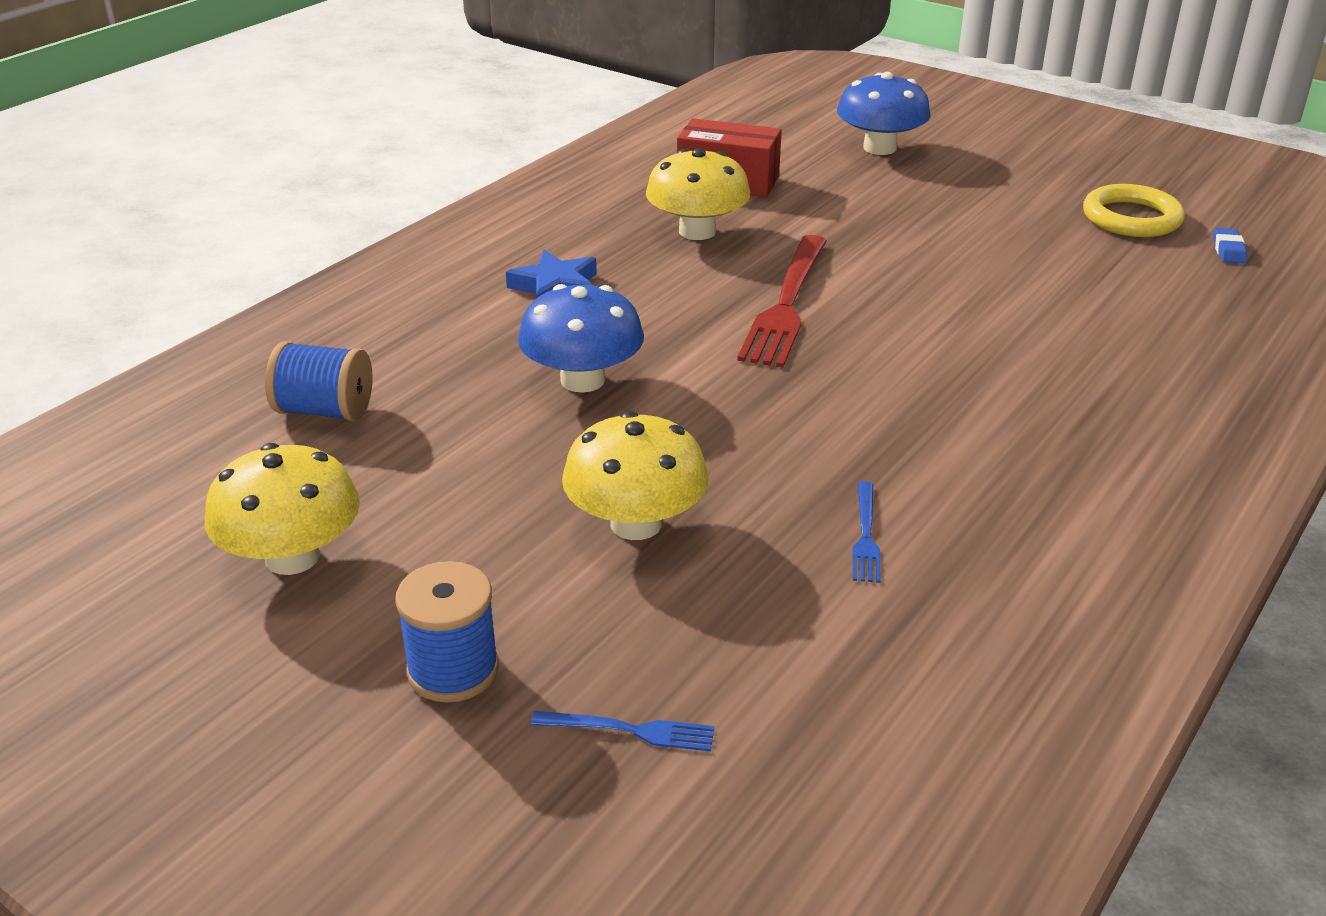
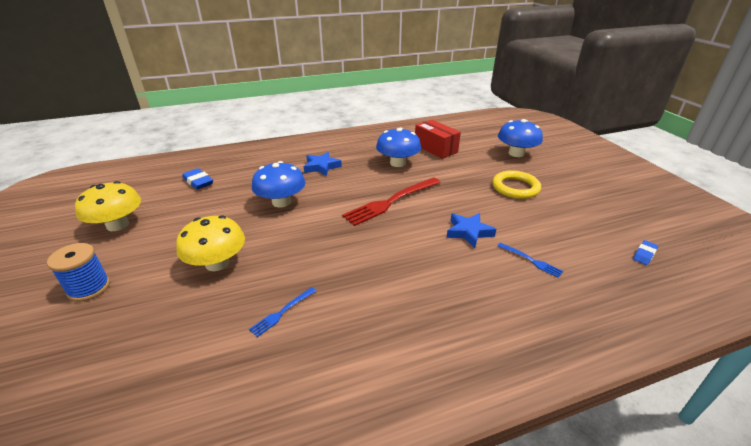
camera: 35 degrees right, 0 degrees up
blue spool [265,341,373,421] -> blue eraser [182,168,213,189]
blue fork [531,711,714,751] -> blue fork moved to [497,243,563,278]
yellow mushroom [646,148,750,240] -> blue mushroom [376,127,421,167]
yellow ring [1083,184,1185,237] -> yellow ring moved to [492,170,541,199]
none -> blue star [447,213,496,248]

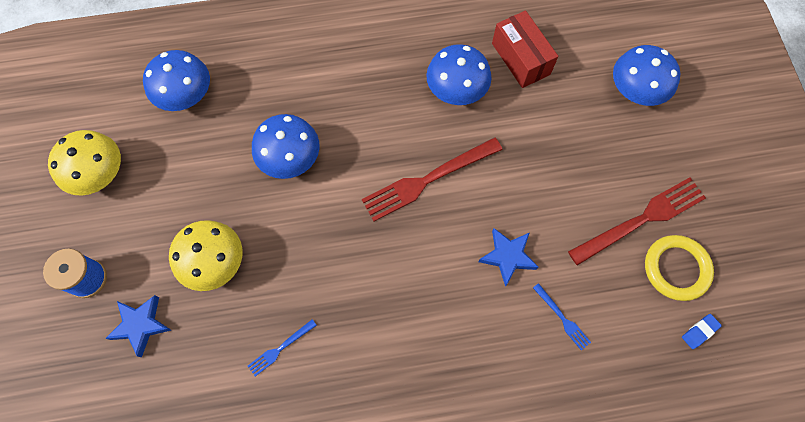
camera: 10 degrees right, 35 degrees up
blue eraser [182,168,213,189] -> blue mushroom [143,50,210,111]
blue star [304,152,342,176] -> blue star moved to [105,295,171,357]
yellow ring [492,170,541,199] -> yellow ring moved to [645,235,714,301]
none -> red fork [568,177,706,266]

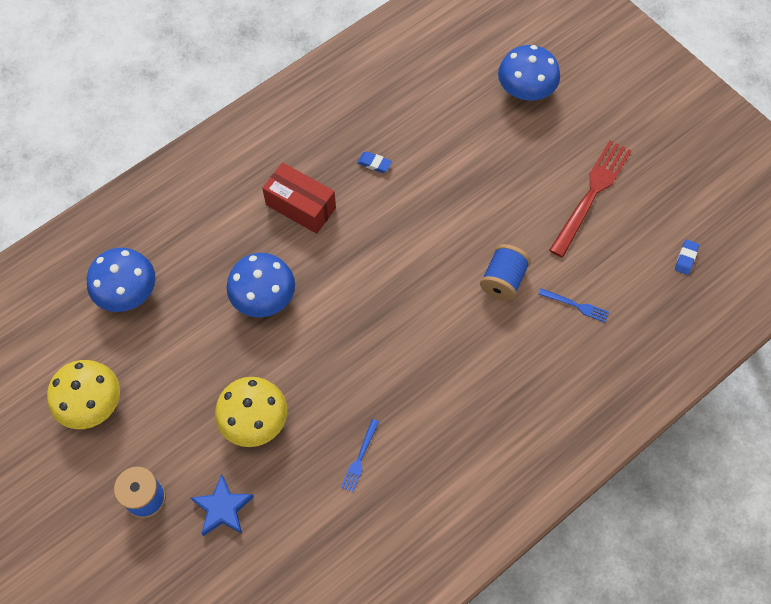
camera: 30 degrees left, 5 degrees down
red fork [362,137,502,221] -> none
blue mushroom [426,44,492,105] -> blue eraser [357,151,392,173]
blue star [478,228,539,287] -> blue spool [480,244,531,301]
red box [492,10,558,88] -> red box moved to [262,162,336,234]
yellow ring [645,235,714,301] -> none

